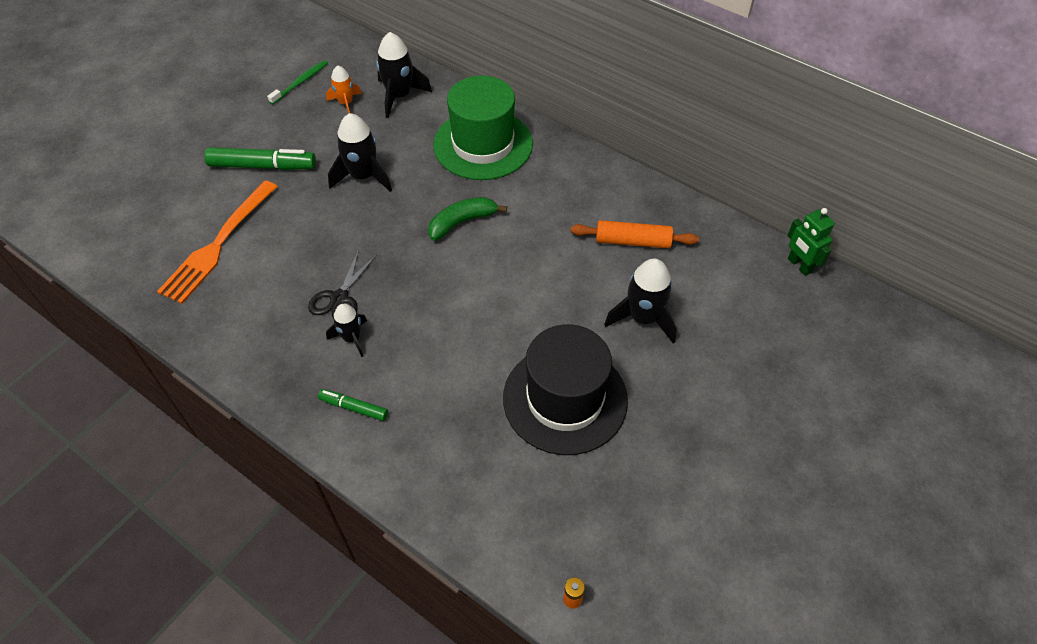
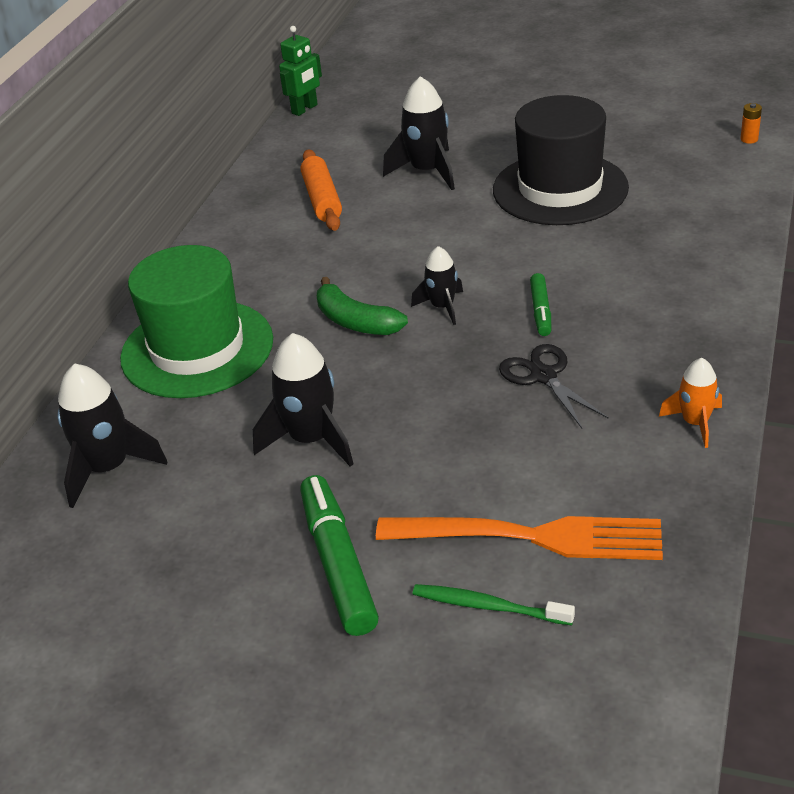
camera: 105 degrees left, 15 degrees down
green toothbrush [267,60,328,104] -> green toothbrush moved to [413,584,575,625]
black scissors [308,250,377,319] -> black scissors turned 120 degrees counterclockwise [499,344,609,428]
green marker [318,389,388,421] -> green marker moved to [530,273,551,336]
orange rocket [326,66,362,114] -> orange rocket moved to [659,358,722,448]
black rocket [326,304,367,357] -> black rocket moved to [411,246,463,325]

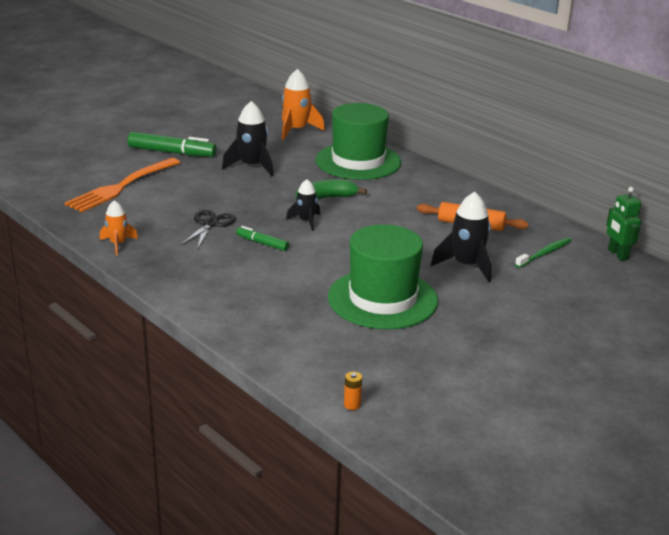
camera: 115 degrees right, 10 degrees down
black rocket [57,363,168,508] -> orange rocket [282,69,325,140]
green toothbrush [413,584,575,625] -> green toothbrush moved to [515,237,572,268]
black hat [493,95,629,225] -> green hat [328,224,438,329]
black scissors [499,344,609,428] -> black scissors turned 75 degrees counterclockwise [180,210,236,250]

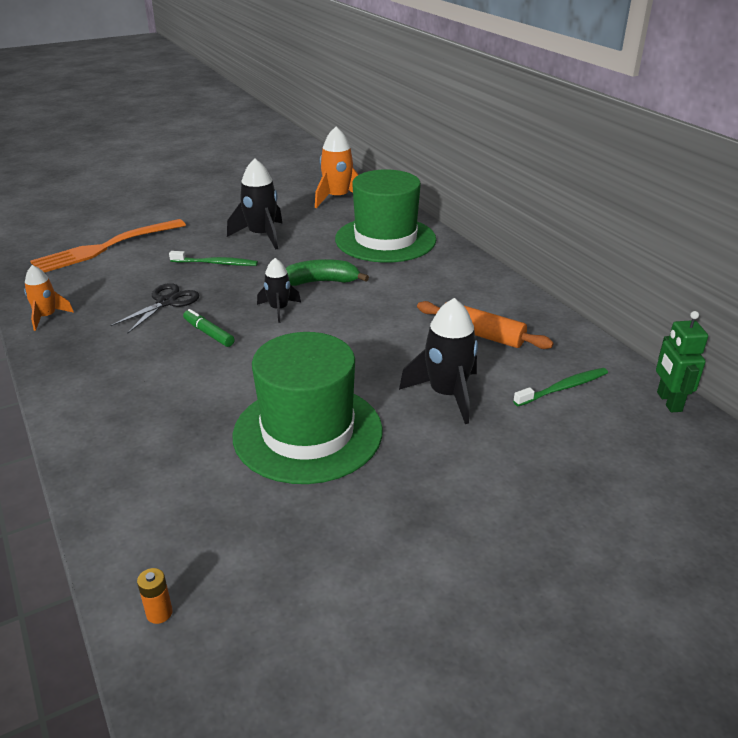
camera: 15 degrees right, 5 degrees up
green marker [128,132,217,157] -> none
none -> green toothbrush [169,251,258,266]

